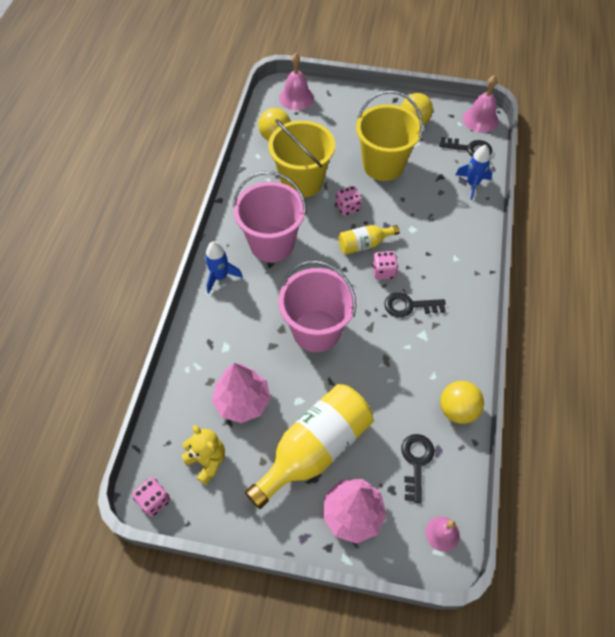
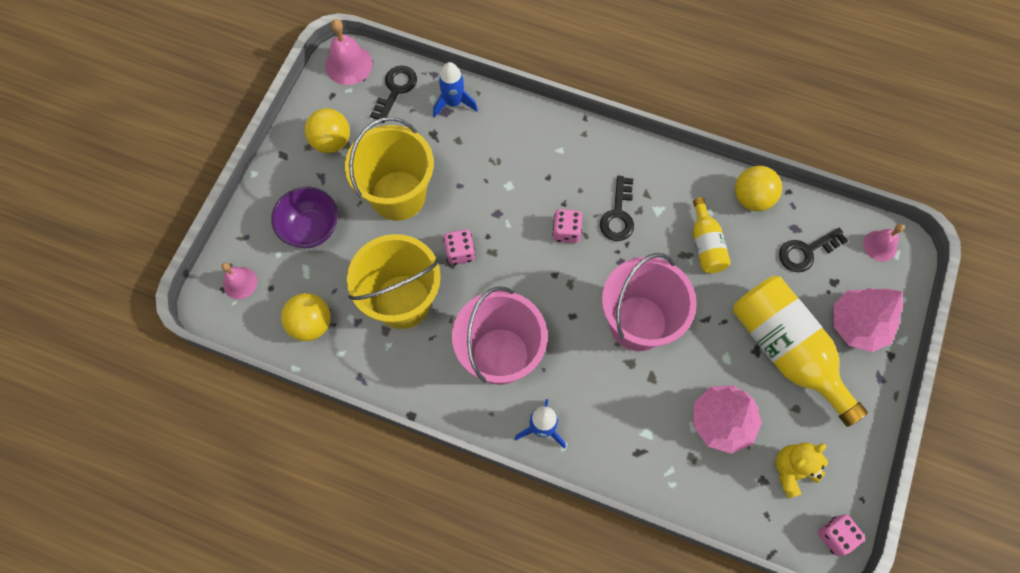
camera: 80 degrees left, 10 degrees up
pink bell [279,53,314,110] -> pink bell [221,263,257,299], size x0.66
yellow bottle [338,225,400,254] -> yellow bottle moved to [693,197,731,273]
black key [401,434,434,503] -> black key turned 45 degrees counterclockwise [779,228,848,272]
none -> purple bowl [271,187,338,248]

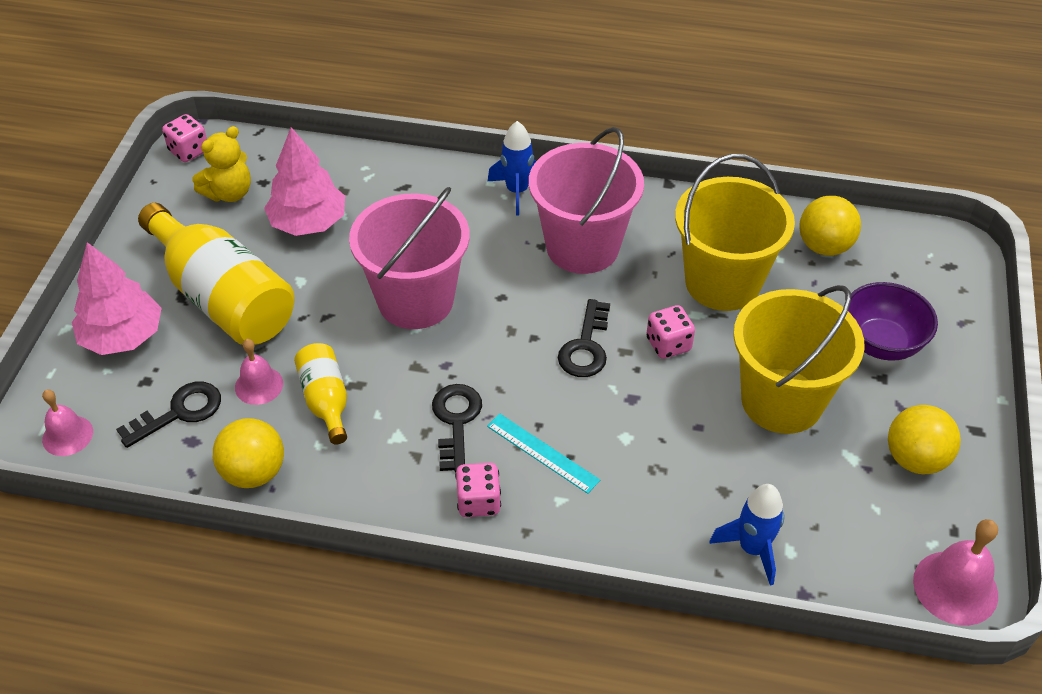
camera: 170 degrees right, 20 degrees down
pink bell [221,263,257,299] -> pink bell moved to [235,339,283,405]
black key [370,65,417,123] -> black key moved to [558,299,610,377]
pink dice [552,209,582,243] -> pink dice moved to [455,463,501,517]
none -> turquoise ruler [487,413,600,494]

